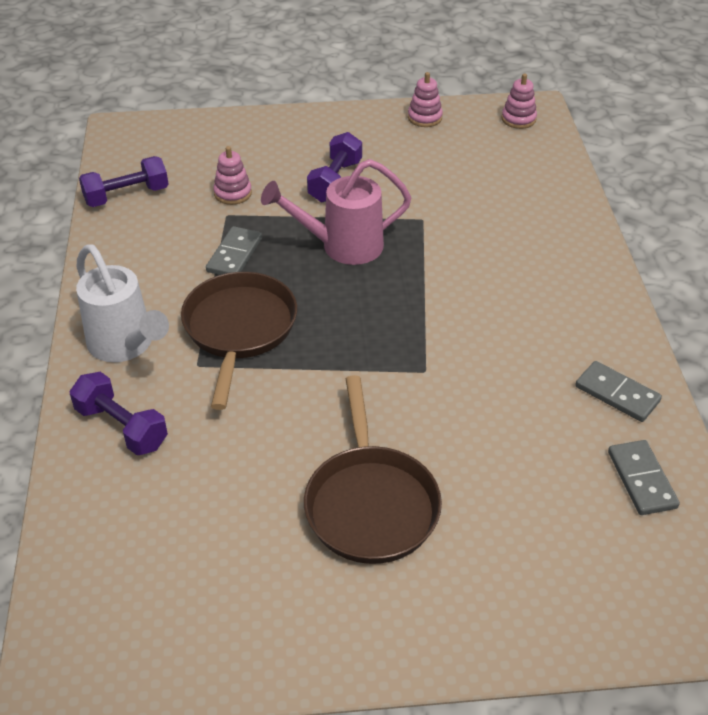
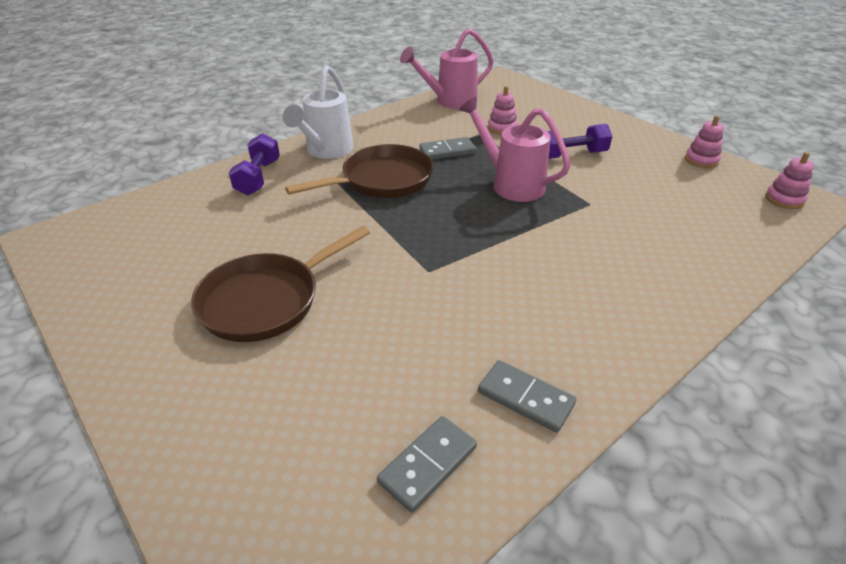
camera: 55 degrees right, 5 degrees down
purple dumbbell [79,156,169,207] -> pink watering can [400,28,494,109]
grey domino [575,361,662,422] -> grey domino turned 60 degrees counterclockwise [478,360,576,433]

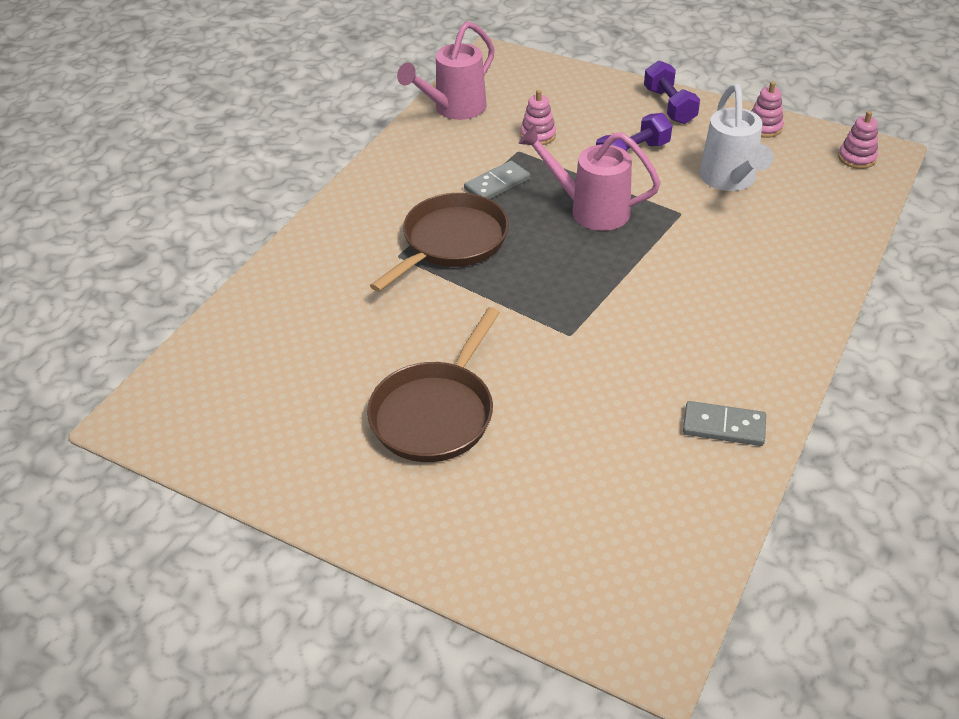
camera: 20 degrees left, 5 degrees up
purple dumbbell [229,133,280,195] -> purple dumbbell moved to [644,60,700,124]
white watering can [283,65,353,159] -> white watering can moved to [699,84,773,191]
grey domino [377,416,477,513] -> none

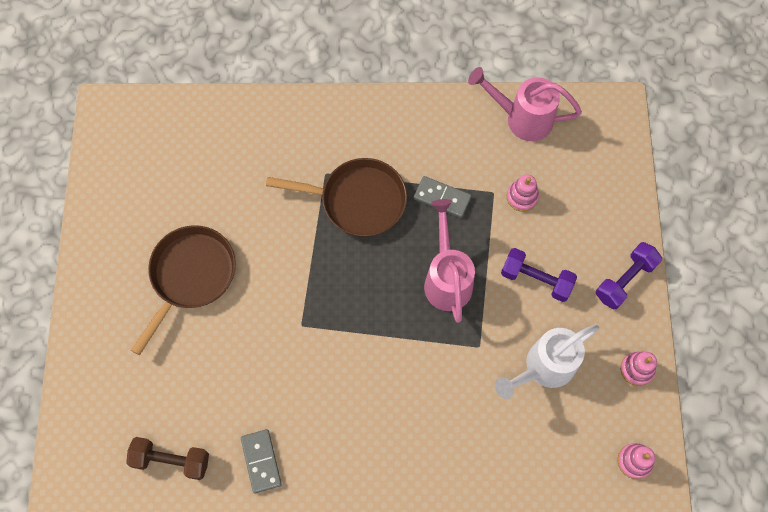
camera: 60 degrees right, 25 degrees up
brown pan [367,307,500,462] -> brown pan turned 120 degrees clockwise [131,225,236,355]
none -> brown dumbbell [126,437,209,480]

